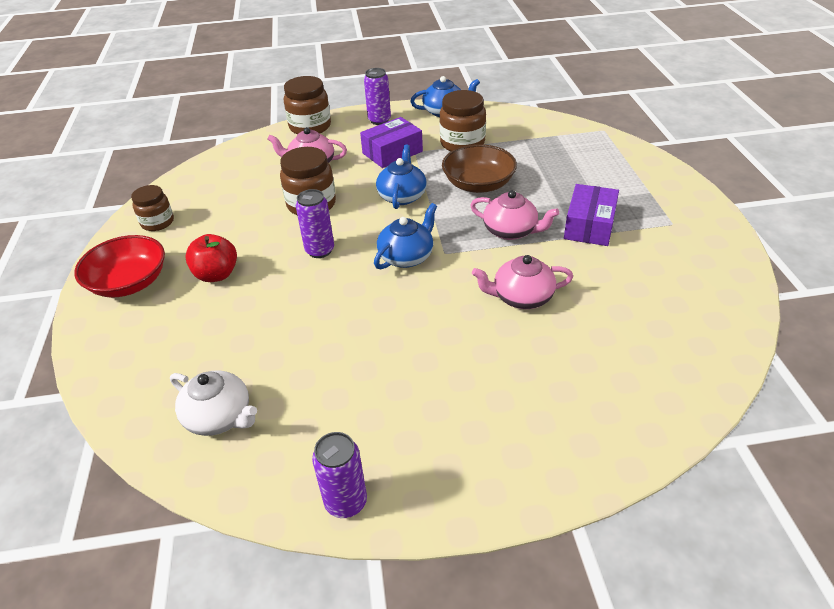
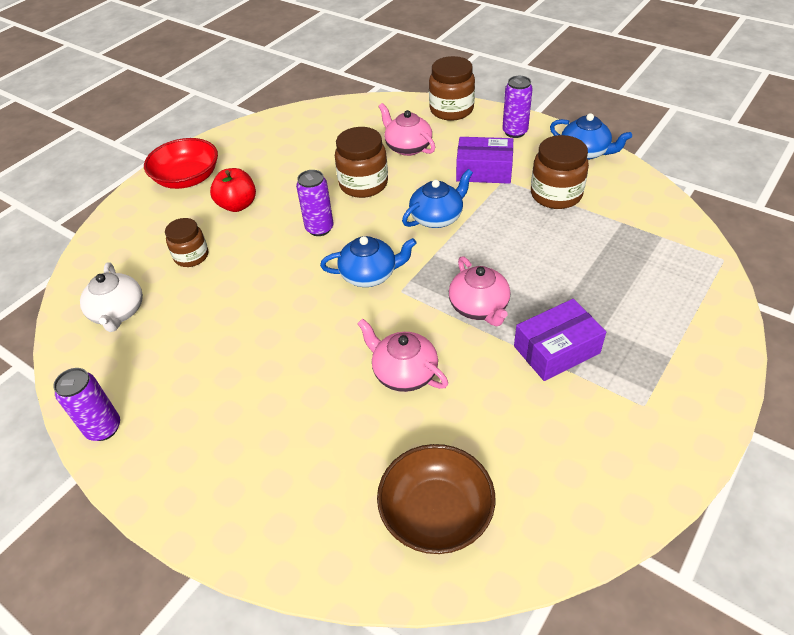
camera: 45 degrees right, 5 degrees up
brown jar [131,185,174,231] -> brown jar moved to [165,218,208,267]
brown bowl [442,144,517,193] -> brown bowl moved to [377,444,495,554]

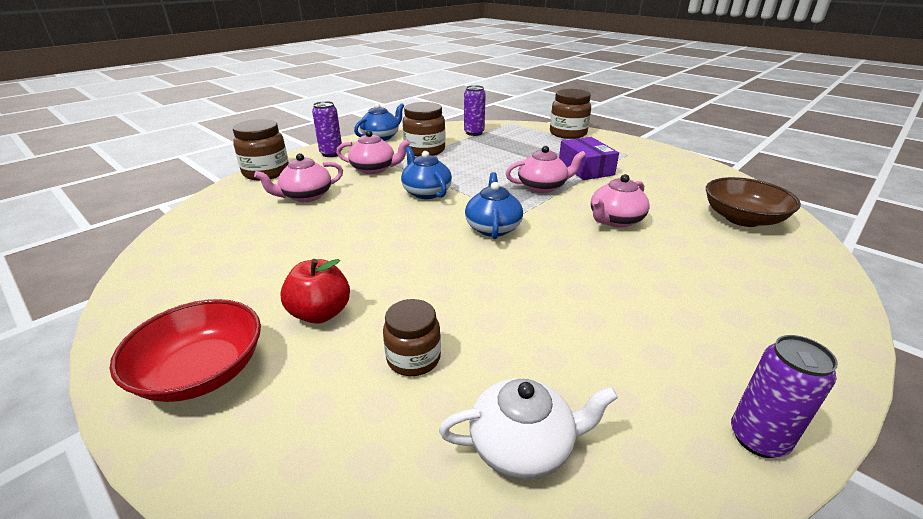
camera: 85 degrees left, 15 degrees down
purple can [296,170,334,236] -> purple can moved to [464,85,486,136]
brown jar [335,127,388,198] -> brown jar moved to [550,89,591,139]
purple box [456,137,513,184] -> pink teapot [336,130,410,174]

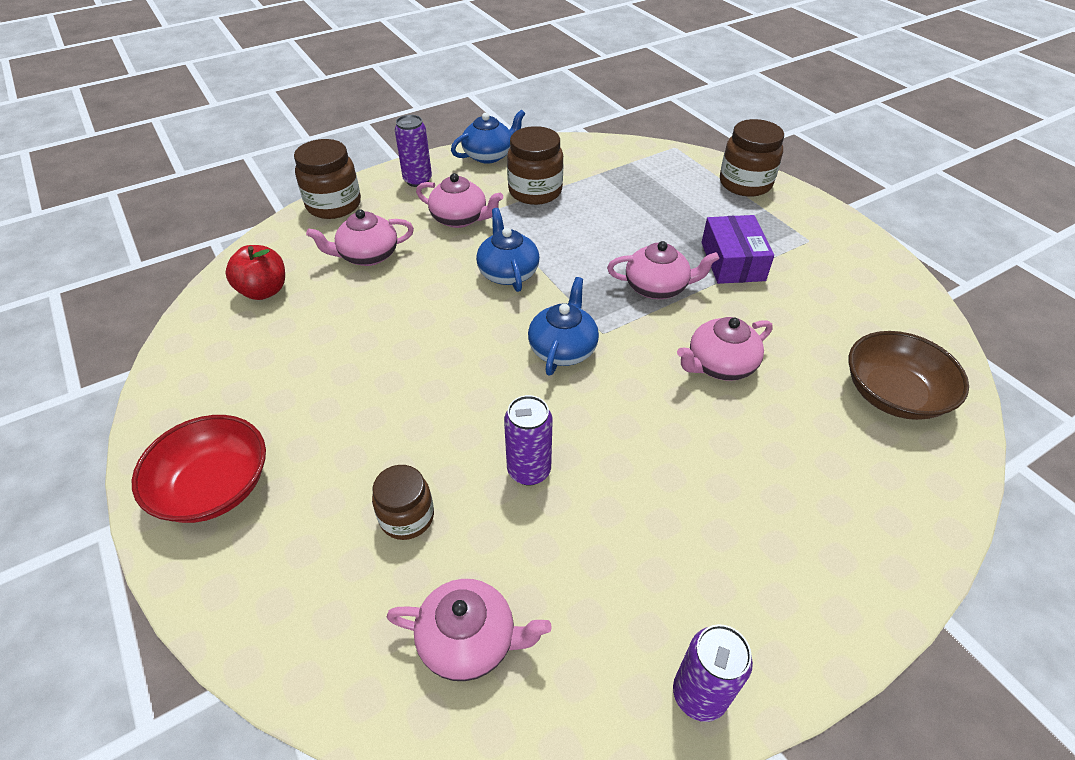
camera: 15 degrees right, 15 degrees up
red apple [280,259,350,324] -> red apple moved to [225,245,285,300]
white teapot [439,378,618,480] -> pink teapot [387,579,552,681]
purple can [464,85,486,136] -> purple can moved to [504,395,553,485]

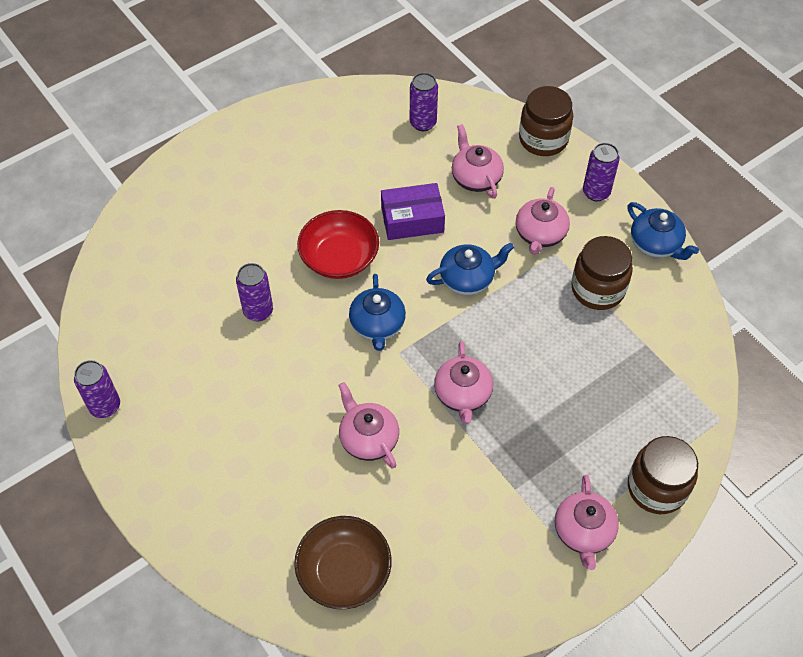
camera: 85 degrees right, 10 degrees up
red bowl [132,415,266,523] -> red bowl moved to [297,210,379,279]
red apple [225,245,285,300] -> purple can [410,73,438,131]
brown jar [372,465,434,540] -> none
pink teapot [387,579,552,681] -> pink teapot moved to [555,475,619,570]
blue teapot [528,277,599,376] -> blue teapot turned 75 degrees clockwise [349,274,406,351]
purple box [702,215,774,284] -> purple box moved to [381,183,445,240]

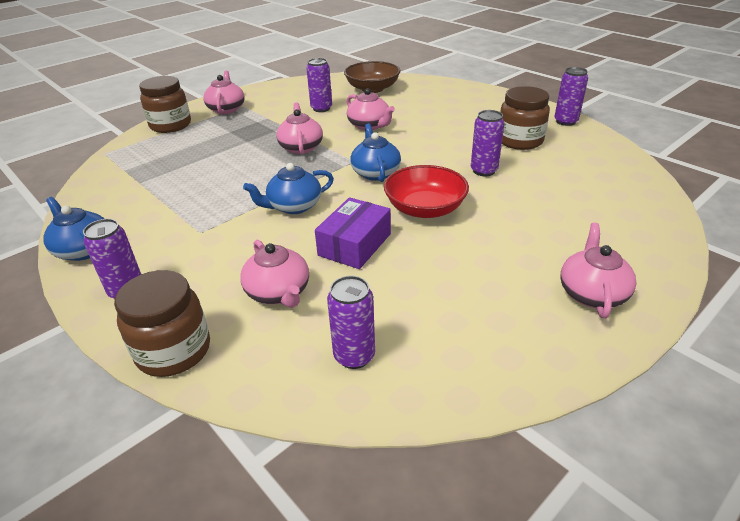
camera: 175 degrees right, 20 degrees down
purple box [381,183,445,240] -> purple box turned 45 degrees counterclockwise [315,197,391,269]
pink teapot [516,187,570,255] -> pink teapot moved to [560,223,637,318]
brown jar [571,236,633,310] -> brown jar moved to [500,86,550,150]
none -> purple can [306,58,332,112]

